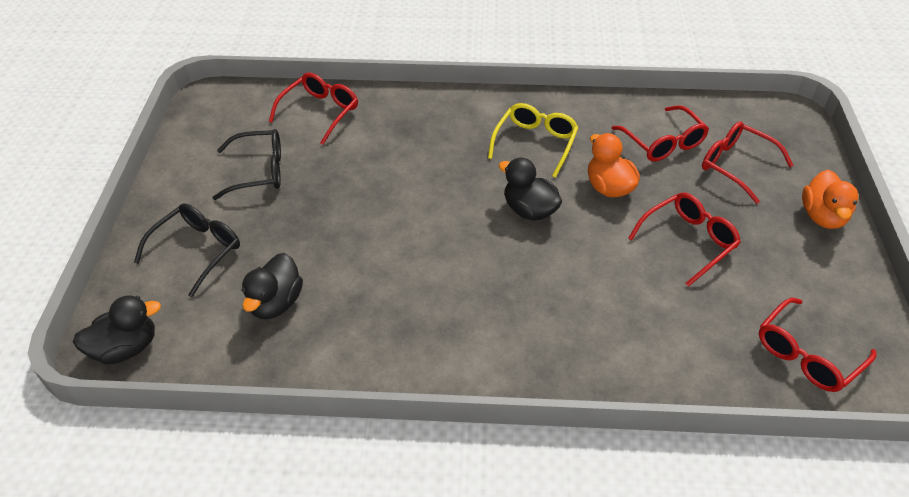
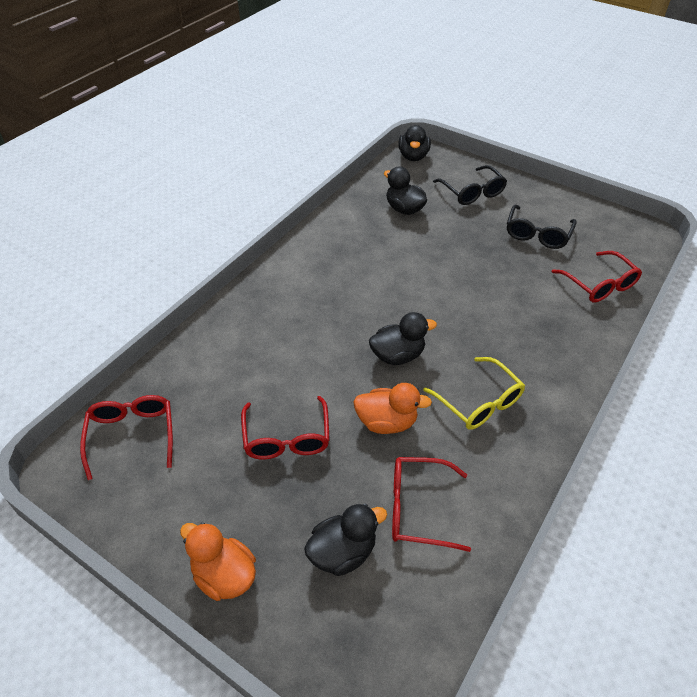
camera: 120 degrees right, 0 degrees up
red glasses [702,121,794,204] -> black duck [304,503,387,576]

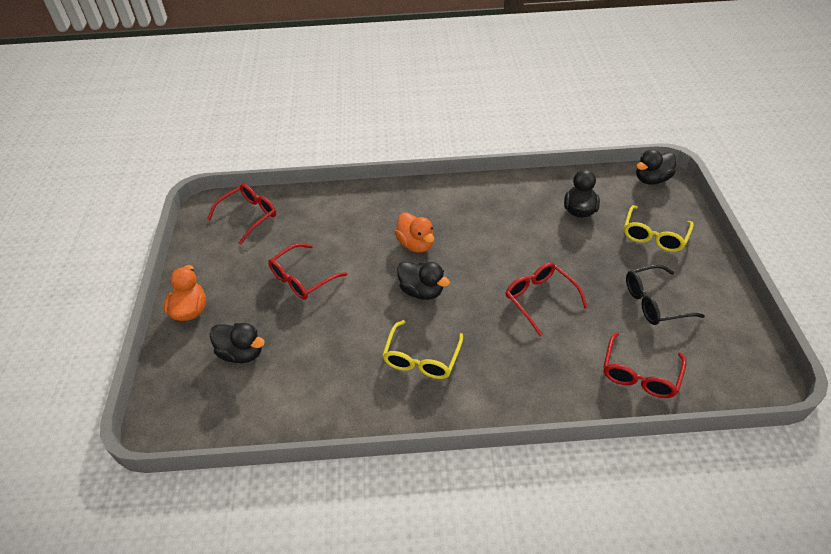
camera: 55 degrees right, 0 degrees up
orange duck [353,383,432,434] -> orange duck moved to [395,212,434,252]
red glasses [392,457,471,552] -> red glasses moved to [505,262,588,336]
black glasses [433,165,507,205] -> yellow glasses [624,205,694,252]

